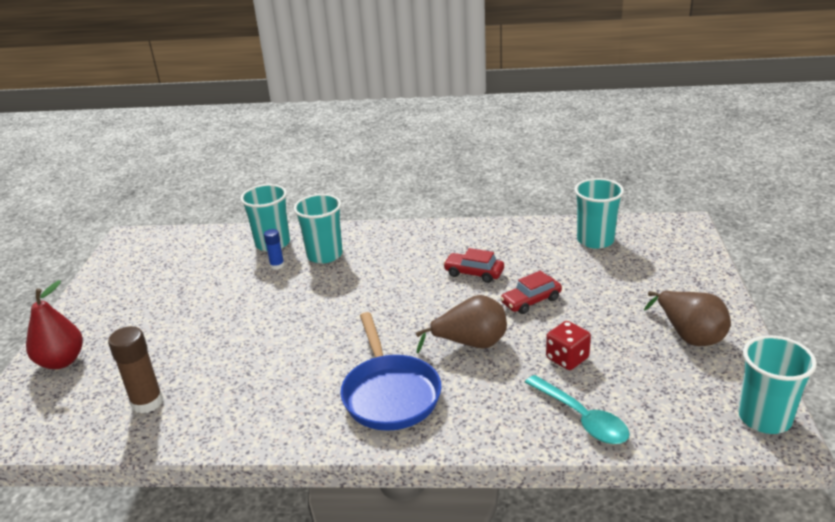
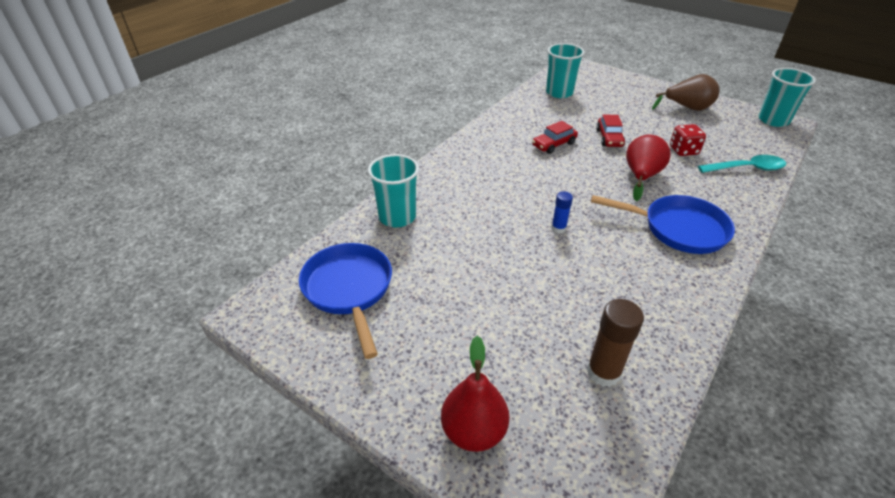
camera: 60 degrees left, 10 degrees up
blue glue stick [264,229,284,270] -> blue glue stick moved to [551,191,573,233]
turquoise cup [294,194,343,263] -> none
brown pear [416,295,507,353] -> red pear [626,135,671,201]
none -> blue pan [299,243,392,359]

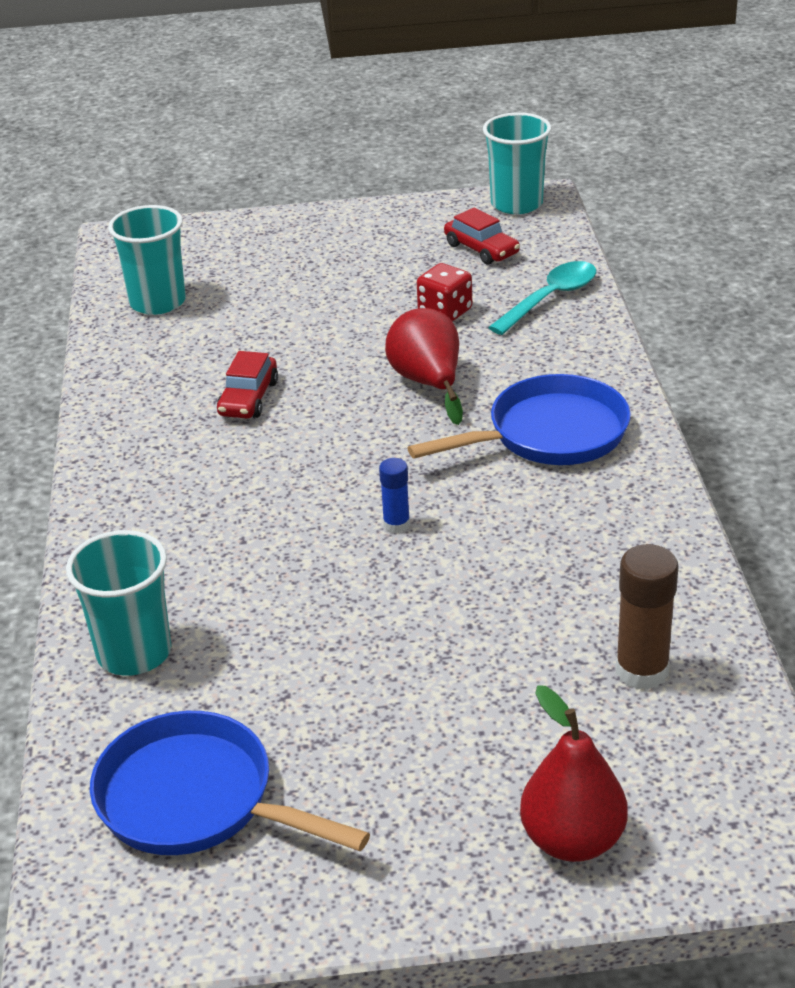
camera: 40 degrees left, 5 degrees down
red car [596,115,625,147] -> red car moved to [444,207,520,265]
brown pear [652,74,719,111] -> none

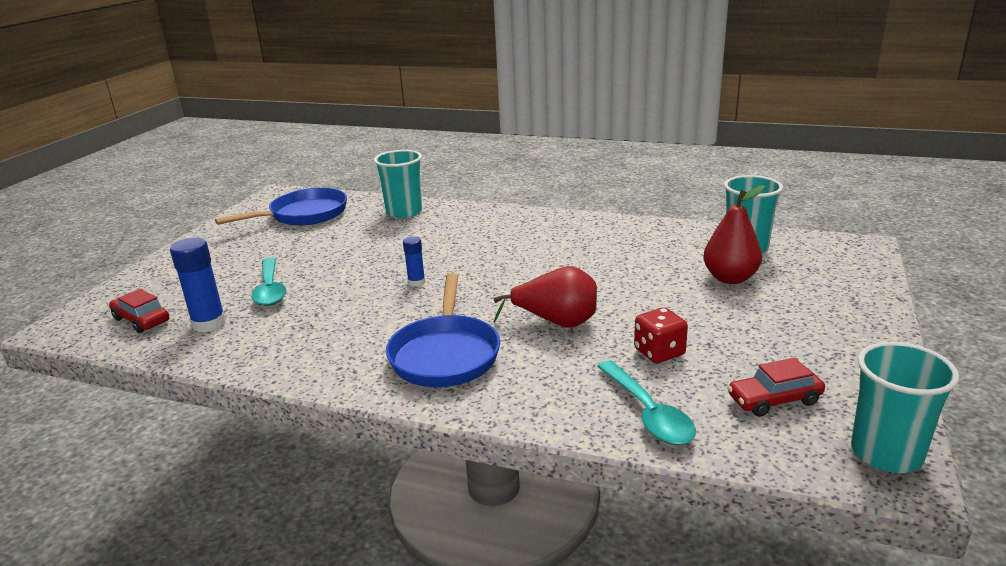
camera: 115 degrees right, 10 degrees down
red car [217,351,278,419] -> red car moved to [109,289,169,333]
red pear [520,685,628,862] -> red pear moved to [703,185,765,284]
brown glue stick [616,544,678,690] -> blue glue stick [170,237,226,332]
none -> turquoise spoon [251,258,286,306]

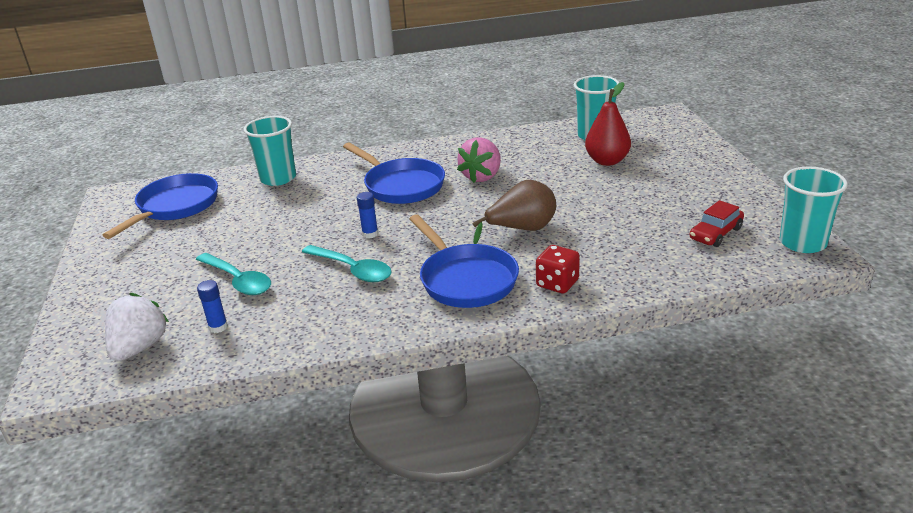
camera: 30 degrees left, 5 degrees up
red car [109,289,169,333] -> white strawberry [105,293,169,361]
blue glue stick [170,237,226,332] -> blue glue stick [197,280,228,333], size x0.58
red pear [493,266,597,328] -> brown pear [472,180,556,244]
turquoise spoon [597,361,696,445] -> turquoise spoon moved to [302,245,392,282]
red dice [634,307,688,363] -> red dice moved to [536,245,580,293]
none -> blue pan [343,143,445,204]
none -> pink strawberry [457,137,501,183]

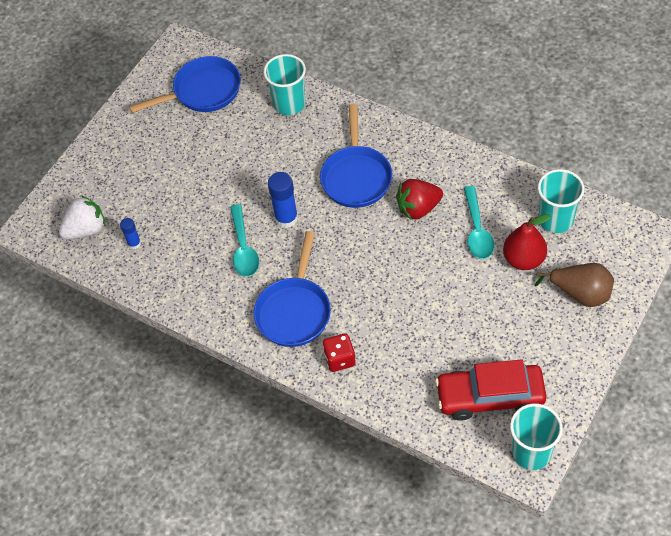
camera: 45 degrees right, 25 degrees up
turquoise spoon [196,253,271,295] -> turquoise spoon moved to [464,186,495,259]
blue glue stick [357,192,378,238] -> blue glue stick [268,172,298,228], size x1.74
pink strawberry [457,137,501,183] -> red strawberry [396,179,443,220]
brown pear [472,180,556,244] -> brown pear moved to [535,263,614,307]
red car [690,200,744,247] -> red car [435,359,546,421], size x1.82

